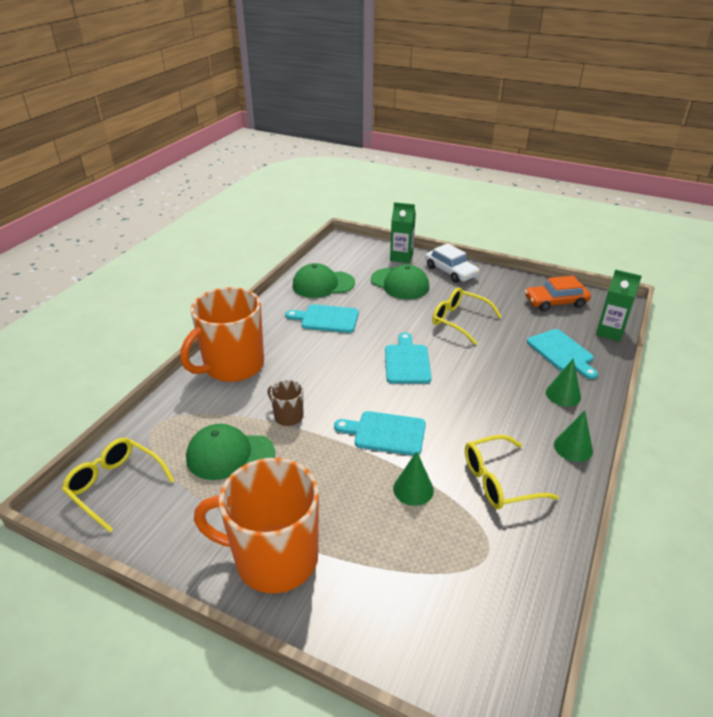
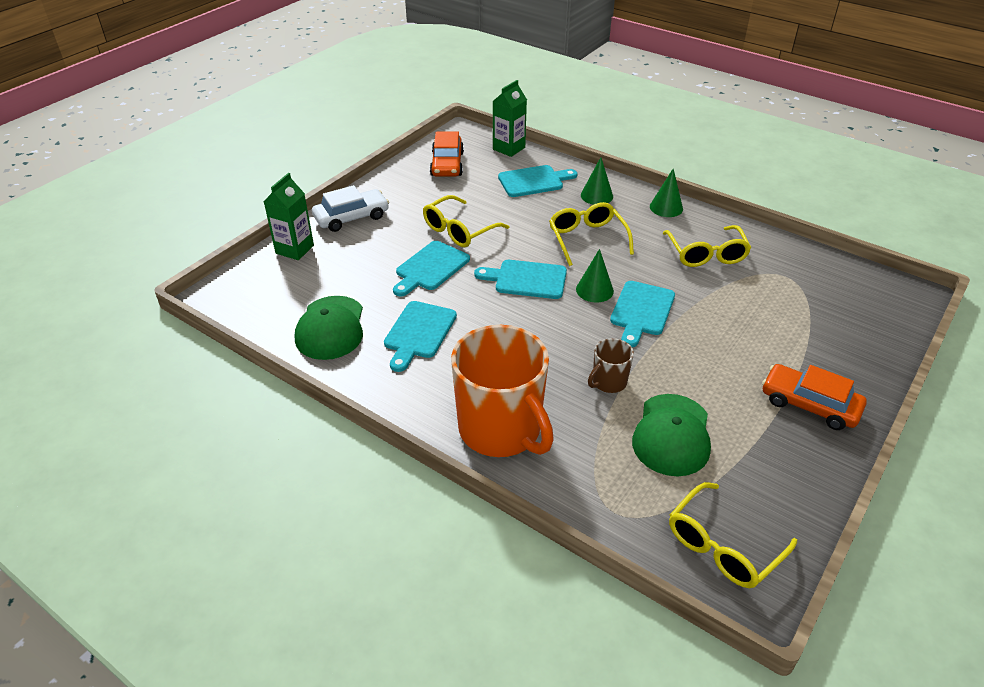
camera: 80 degrees left, 5 degrees up
orange mug [194,458,319,593] -> orange car [762,364,867,430]
green cap [371,264,429,299] -> none
green cone [393,451,434,506] -> green cone moved to [576,249,614,302]
none -> turquoise cutting board [393,241,470,296]
none -> yellow glasses [549,202,634,266]

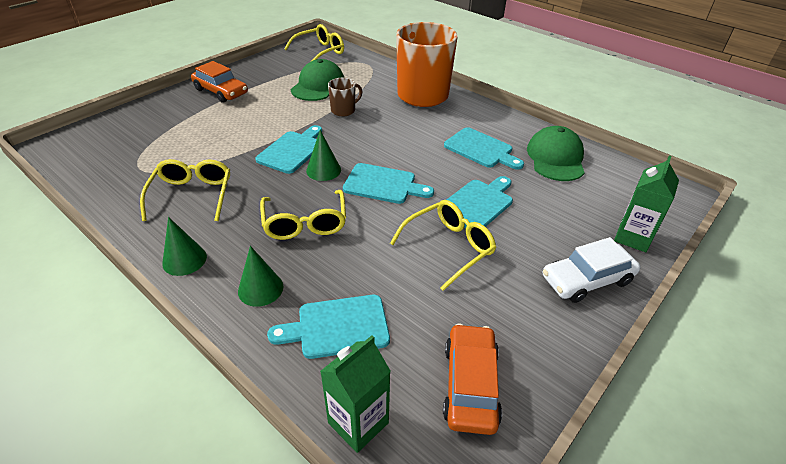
camera: 175 degrees left, 0 degrees up
turquoise cutting board [384,301,457,372] -> turquoise cutting board turned 105 degrees clockwise [444,127,524,170]

